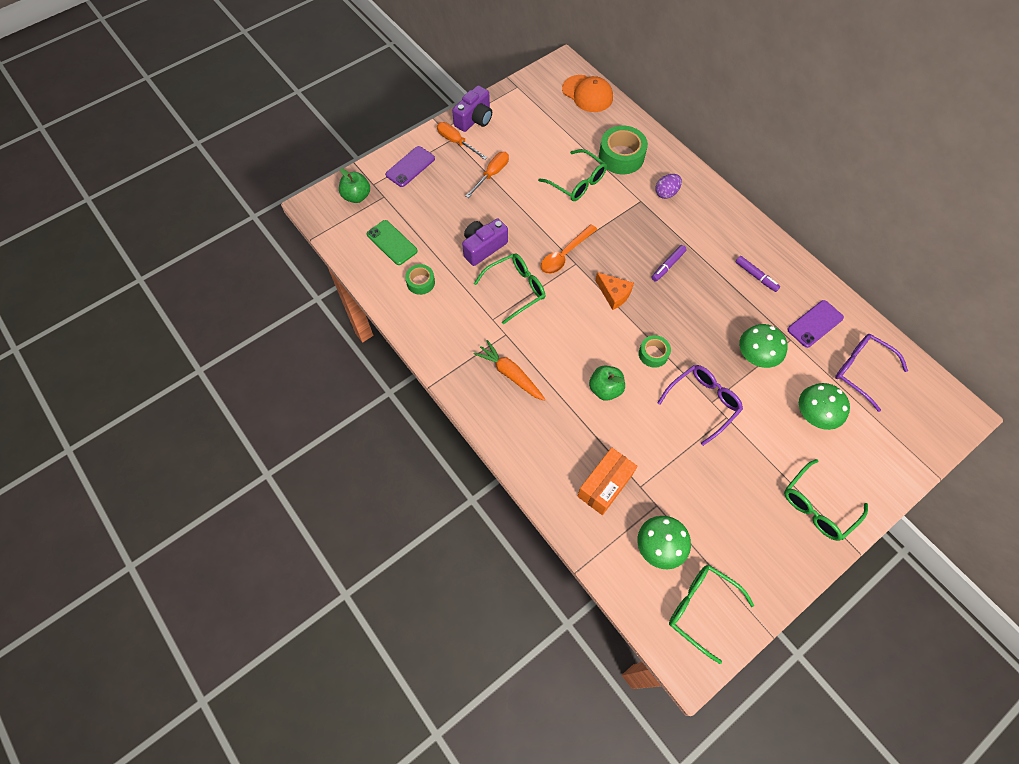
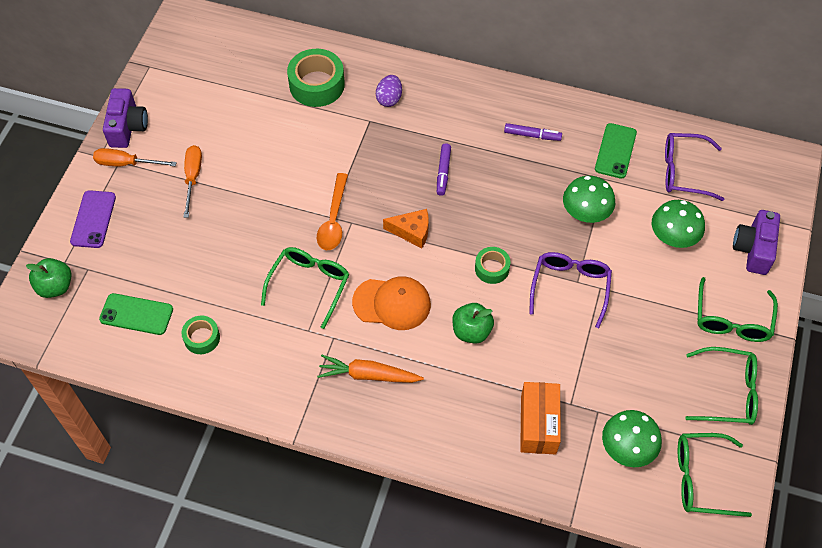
camera: 35 degrees left, 5 degrees down
purple camera [462,219,508,266] -> purple camera moved to [733,210,780,275]
green glasses [538,149,607,201] -> green glasses moved to [685,347,758,425]
orange cap [562,75,613,112] -> orange cap moved to [352,276,431,330]
purple phone [787,300,844,348] -> green phone [595,123,637,179]

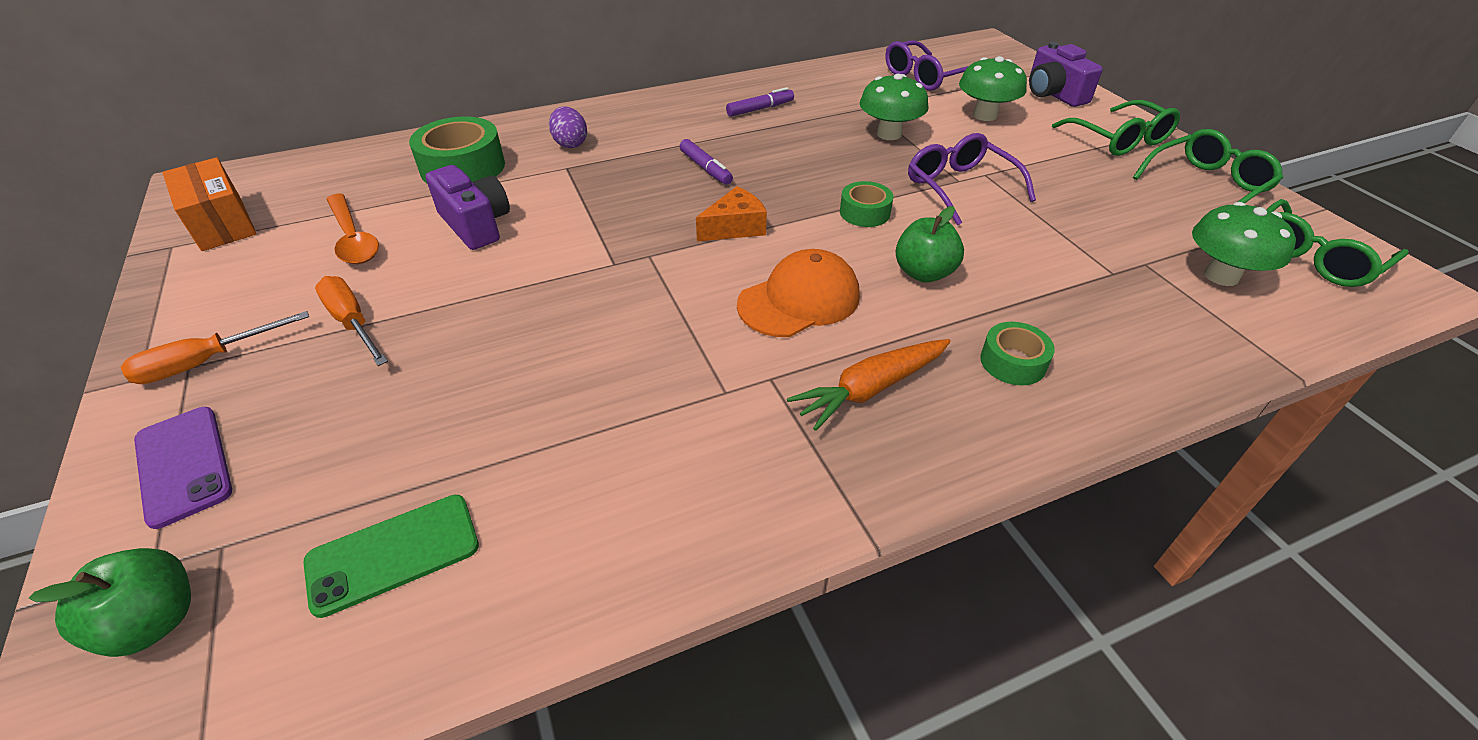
camera: 40 degrees left, 15 degrees down
purple camera [103,88,148,148] -> purple camera moved to [426,165,510,250]
green tape [182,316,220,354] -> green tape moved to [980,322,1055,385]
green glasses [261,247,349,329] -> none
orange spoon [317,173,348,250] -> orange spoon moved to [326,193,379,264]
orange box [520,382,561,454] -> orange box moved to [162,157,257,251]
green phone [595,123,637,179] -> none

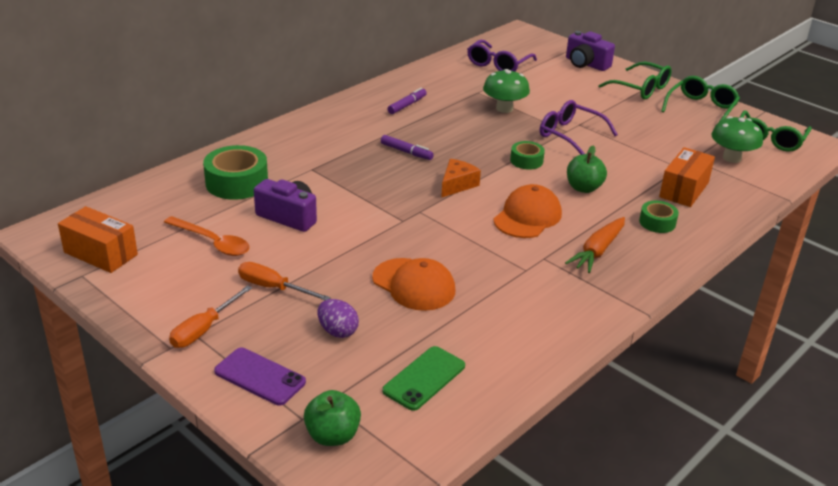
camera: 25 degrees left, 10 degrees down
purple egg [549,106,587,148] -> purple egg moved to [318,299,359,338]
green mushroom [959,56,1027,121] -> none
none -> orange cap [372,258,455,311]
none -> orange box [659,147,715,207]

